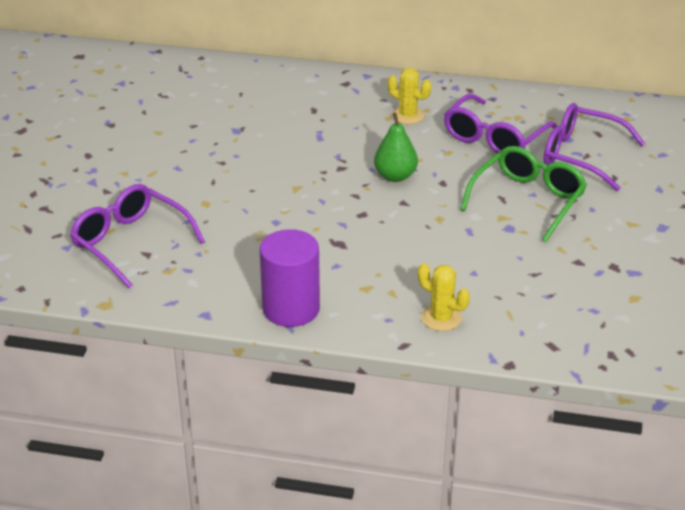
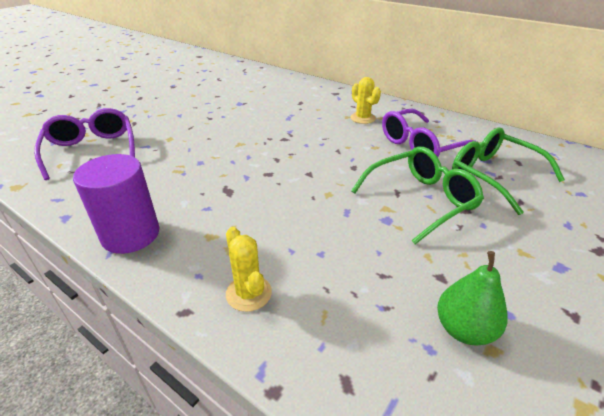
camera: 25 degrees right, 0 degrees up
green pear [374,113,418,182] -> green pear moved to [437,251,507,345]
purple glasses [544,103,645,191] -> green glasses [452,127,565,215]

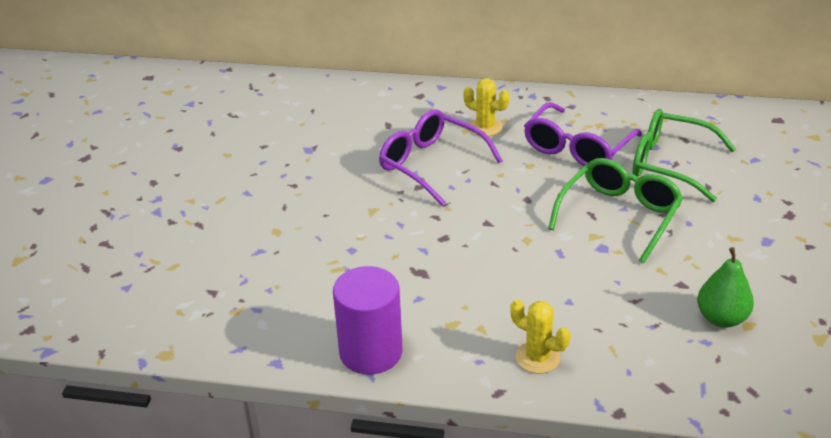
camera: 25 degrees left, 0 degrees up
purple glasses [34,108,135,180] -> purple glasses moved to [379,109,503,205]

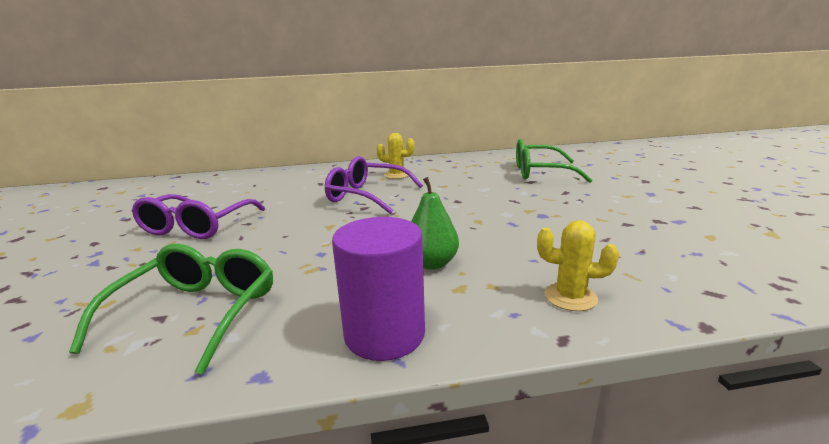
camera: 20 degrees left, 15 degrees down
purple glasses [524,102,642,166] -> purple glasses moved to [132,194,265,239]
green glasses [548,158,683,263] -> green glasses moved to [69,244,273,375]
green pear [697,247,754,328] -> green pear moved to [411,177,459,270]

